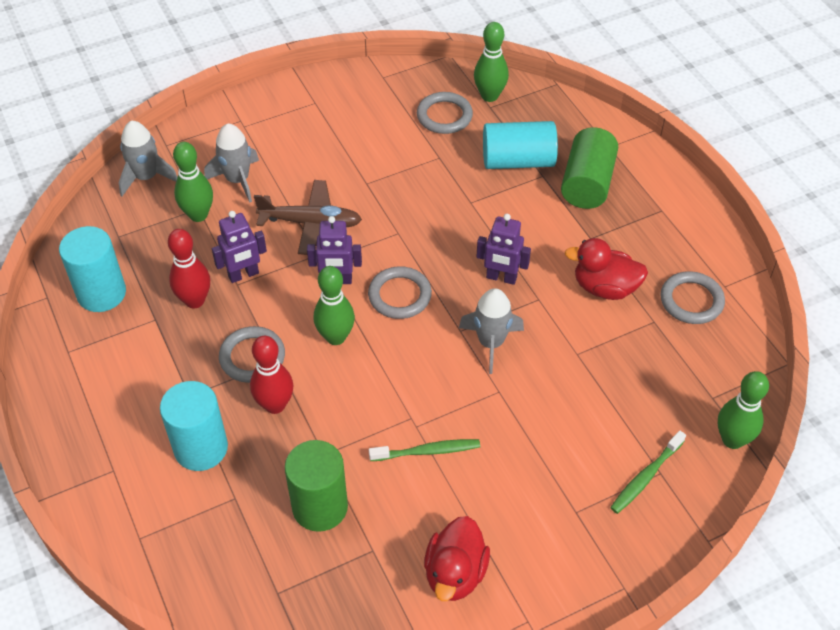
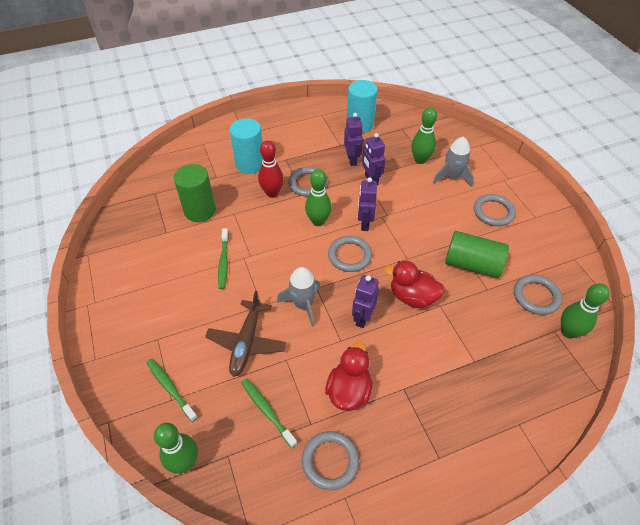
camera: 95 degrees right, 0 degrees up
grey rocket [119,121,178,196] -> none
red bowling pin [168,229,210,308] -> purple robot [344,113,363,166]
brown plane [254,180,362,255] -> brown plane moved to [205,291,286,377]
red duck [424,516,490,601] -> red duck moved to [384,261,445,308]
turquoise cylinder [483,121,558,169] -> none
green cylinder [561,127,618,209] -> green cylinder moved to [445,231,509,278]
none -> green toothbrush [242,379,297,448]
none -> grey ring [474,194,516,226]

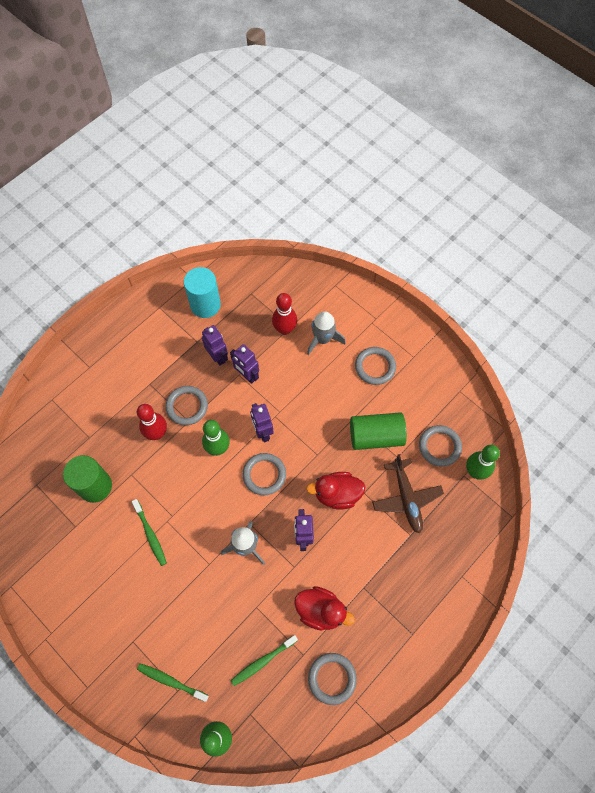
camera: 25 degrees left, 15 degrees up
brown plane [205,291,286,377] -> brown plane moved to [372,454,444,533]
turquoise cylinder [230,118,263,174] -> none
green toothbrush [242,379,297,448] -> green toothbrush turned 60 degrees counterclockwise [231,635,298,686]
red duck [325,341,372,411] -> red duck turned 120 degrees clockwise [294,586,355,630]
green bowling pin [411,107,437,164] -> red bowling pin [272,293,297,335]

